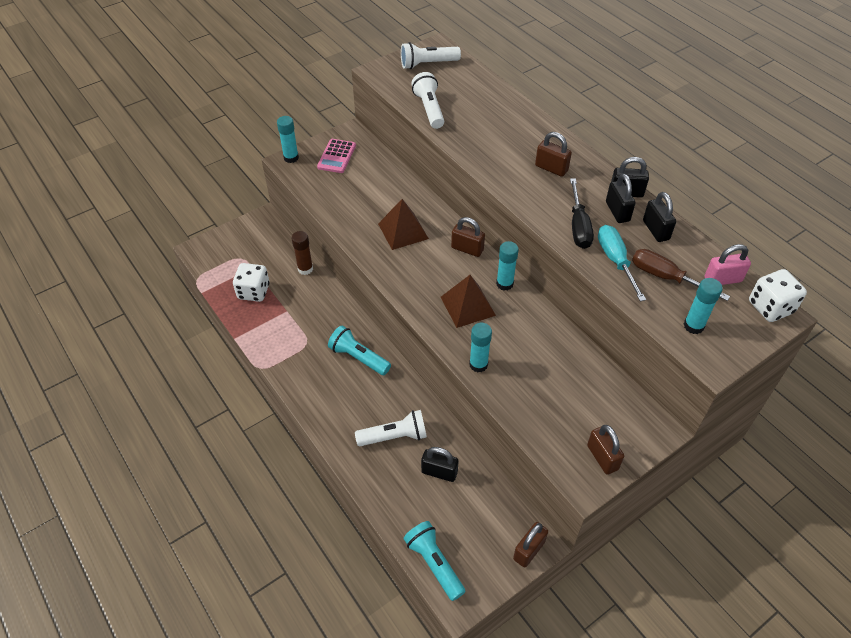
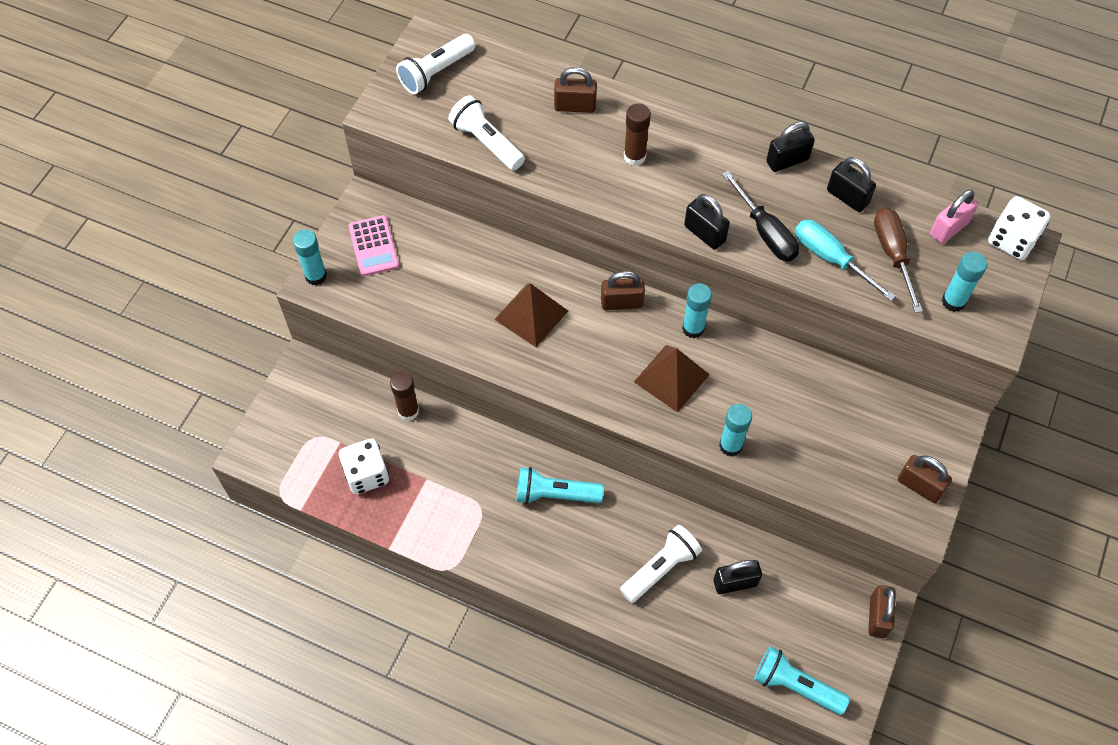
camera: 30 degrees left, 10 degrees up
brown padlock [535,132,572,177] -> brown padlock moved to [554,67,597,113]
black padlock [606,173,636,223] -> black padlock moved to [684,194,730,250]
brown screwdriver [632,249,730,301] -> brown screwdriver turned 75 degrees clockwise [874,207,923,313]
none -> brown glue stick [624,103,651,166]

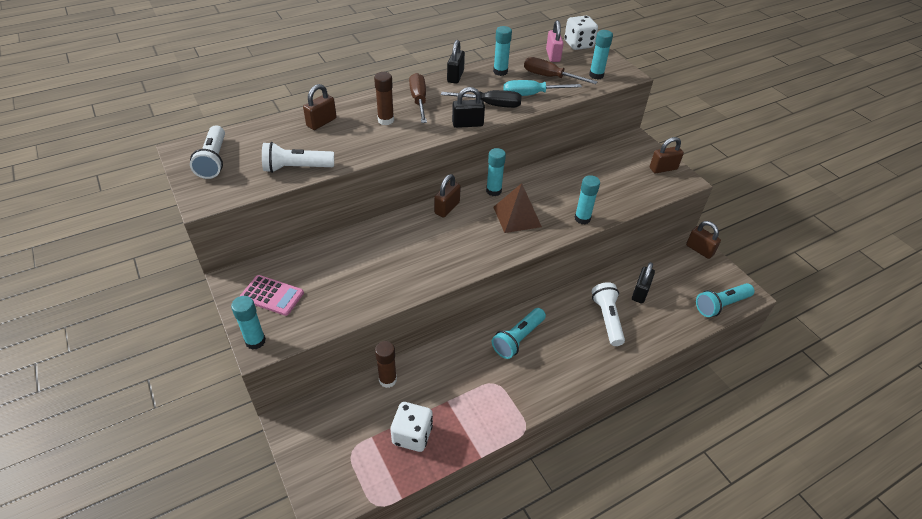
camera: 55 degrees left, 15 degrees down
brown pyramid [494,283,568,347] -> none
black padlock [827,157,876,212] -> turquoise glue stick [493,26,512,76]
none -> brown screwdriver [409,73,427,123]

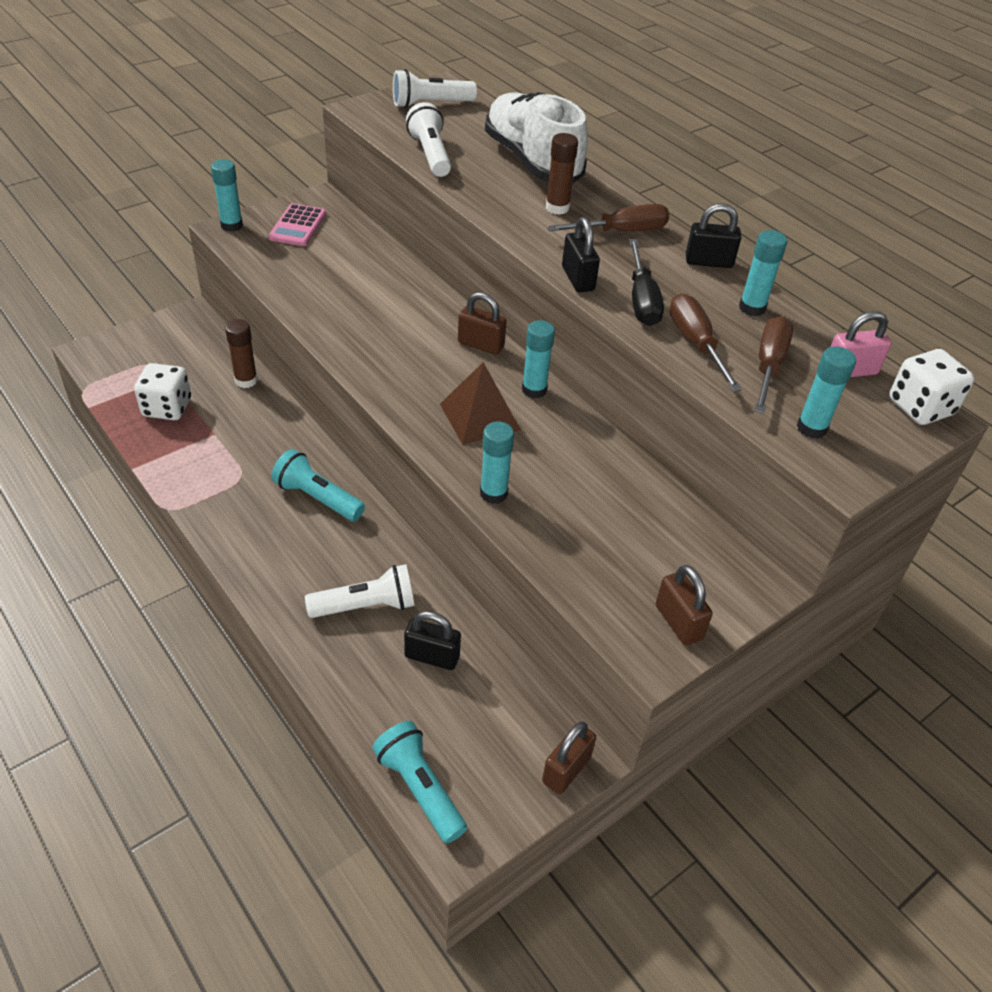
camera: 80 degrees right, 0 degrees up
brown padlock [303,84,337,130] -> white shoe [485,92,588,183]
turquoise screwdriver [503,80,582,96] -> brown screwdriver [670,293,742,392]

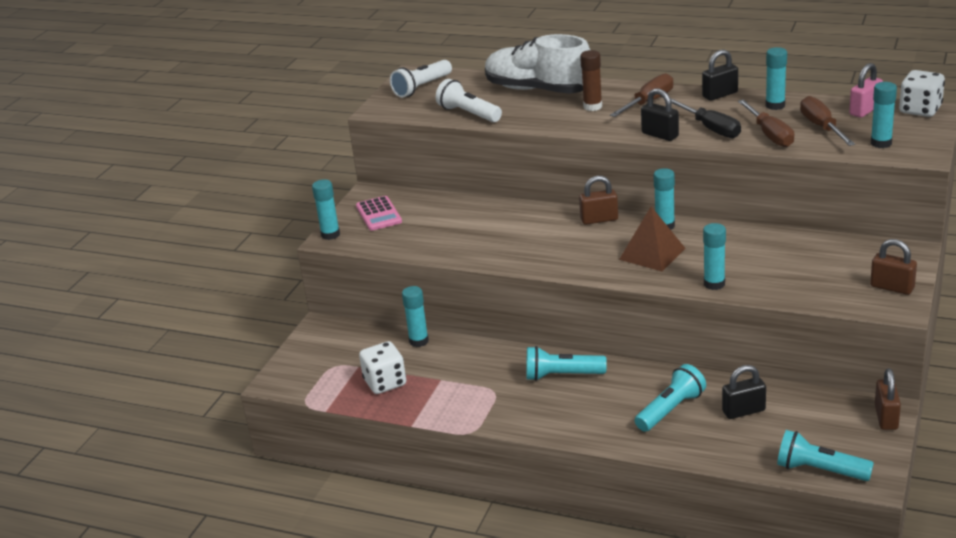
camera: 25 degrees left, 15 degrees down
brown glue stick [225,319,258,388] -> turquoise glue stick [402,286,429,347]
white flashlight [305,564,415,618] -> turquoise flashlight [635,364,706,432]
brown screwdriver [670,293,742,392] -> brown screwdriver turned 150 degrees counterclockwise [738,100,794,147]

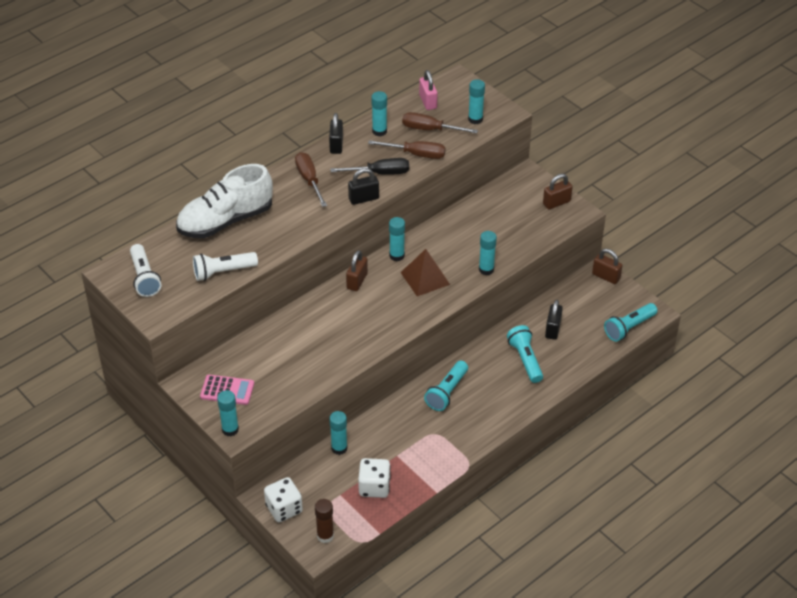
camera: 65 degrees left, 15 degrees up
brown glue stick [580,50,602,111] -> brown glue stick moved to [315,499,334,543]
white dice [899,70,945,117] -> white dice moved to [264,477,303,522]

